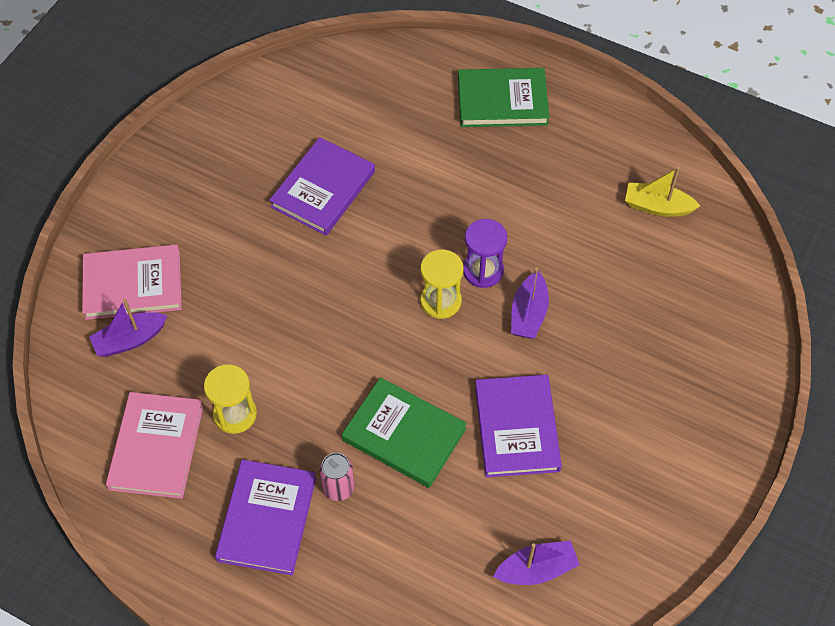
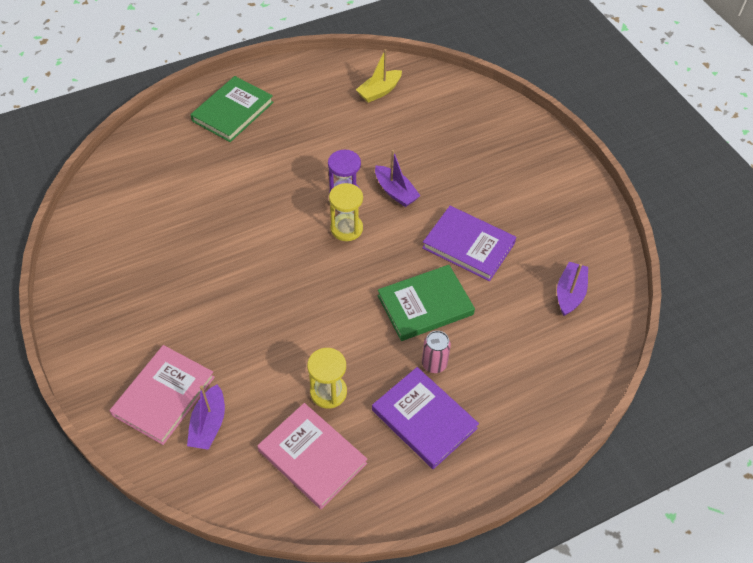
camera: 55 degrees left, 5 degrees down
purple book [269,137,375,236] -> none

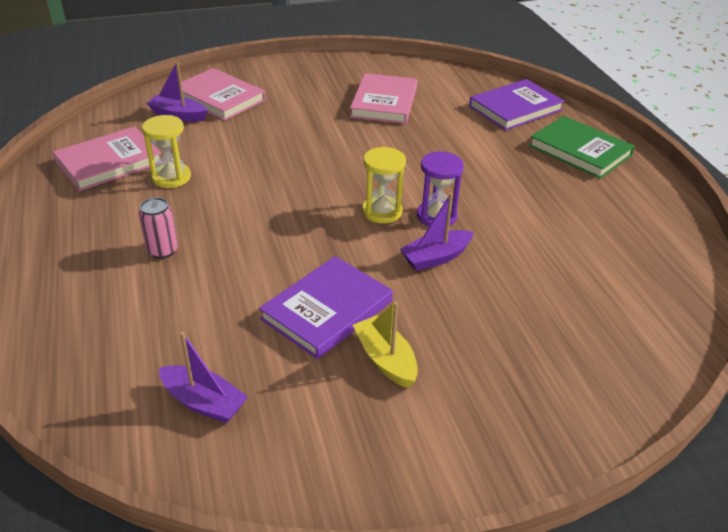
camera: 100 degrees right, 15 degrees down
yellow boat [356,49,402,103] -> yellow boat moved to [353,301,418,388]
purple book [372,367,479,469] -> purple book moved to [469,79,565,130]
green book [377,265,475,341] -> none
none -> pink book [350,73,418,124]

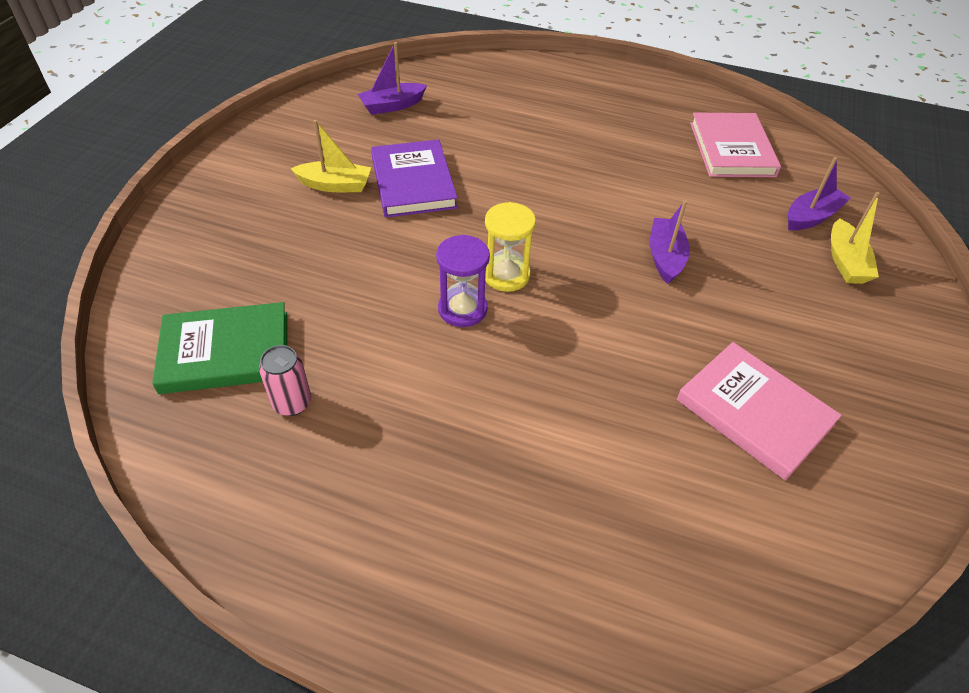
camera: 125 degrees right, 10 degrees up
pink can [139,197,178,259] -> pink can moved to [259,345,311,416]
yellow hourglass [142,115,191,188] -> none
pink book [179,68,266,121] -> yellow boat [831,192,880,284]
purple boat [400,193,474,271] -> purple boat moved to [650,200,690,284]
purple book [469,79,565,130] -> none
green book [529,116,635,179] -> green book moved to [152,302,287,394]

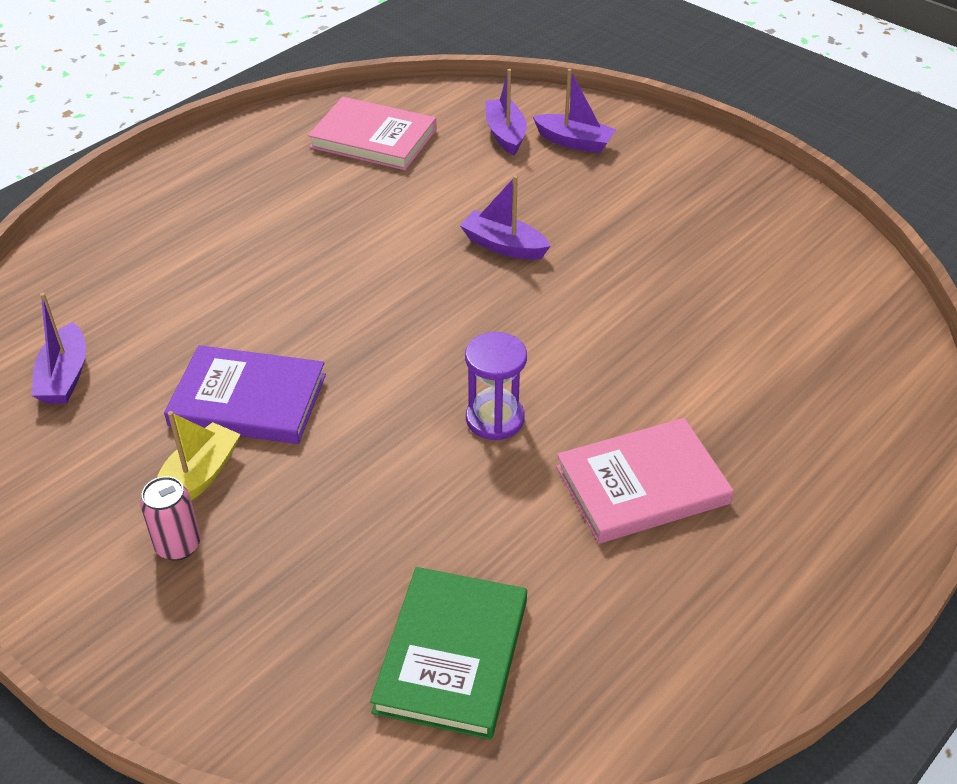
camera: 65 degrees left, 5 degrees down
pink can [259,345,311,416] -> pink can moved to [140,476,201,561]
yellow hourglass [485,202,536,292] -> none
pink book [677,342,842,480] -> pink book moved to [556,418,734,544]
yellow boat [831,192,880,284] -> purple boat [533,69,616,154]

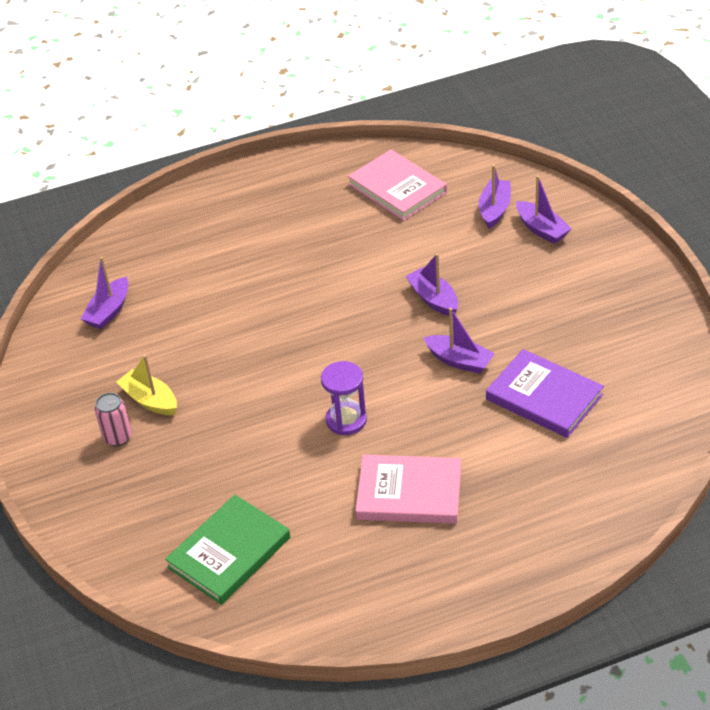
camera: 30 degrees right, 0 degrees up
yellow boat [157,411,241,501] -> yellow boat turned 105 degrees counterclockwise [116,355,177,415]
purple book [164,345,326,444] -> purple book moved to [486,349,604,438]
none -> purple boat [423,308,495,374]

